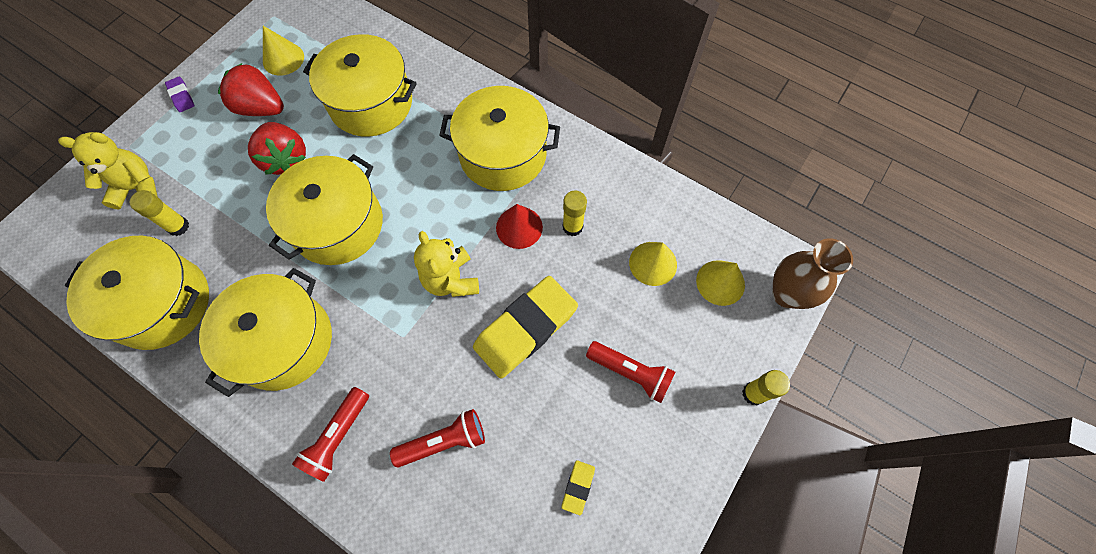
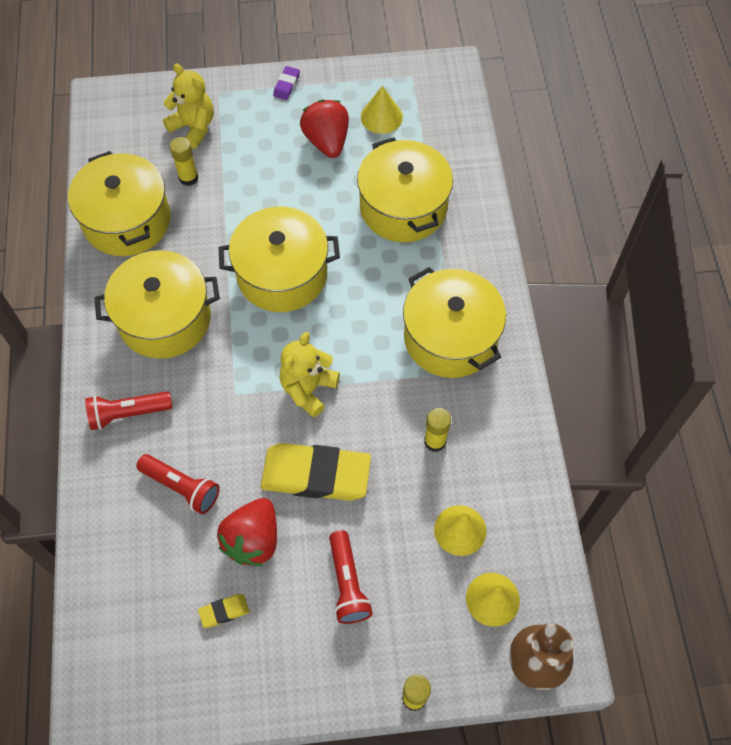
camera: 50 degrees right, 5 degrees down
red strawberry [248,122,306,175] -> red strawberry moved to [217,498,277,566]
red cone [496,204,543,249] -> none

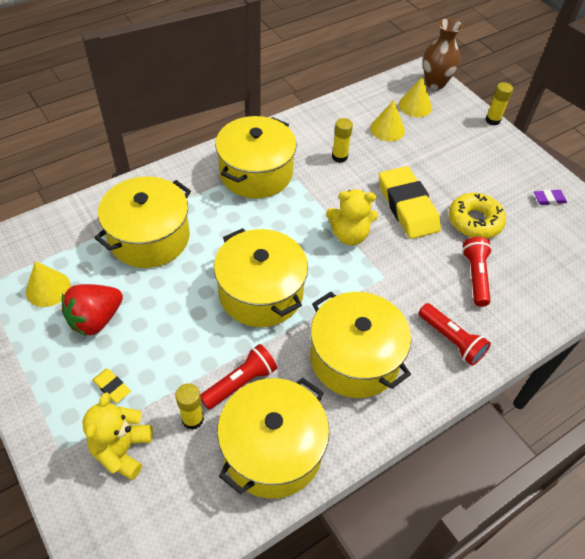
camera: 120 degrees left, 10 degrees down
yellow eraser [198,594,249,628] -> yellow eraser moved to [92,369,131,403]
red strawberry [217,498,277,566] -> yellow donut [449,193,506,238]
purple eraser [273,66,300,100] -> purple eraser moved to [534,190,567,205]
red flashlight [329,530,373,624] -> red flashlight moved to [200,344,277,410]

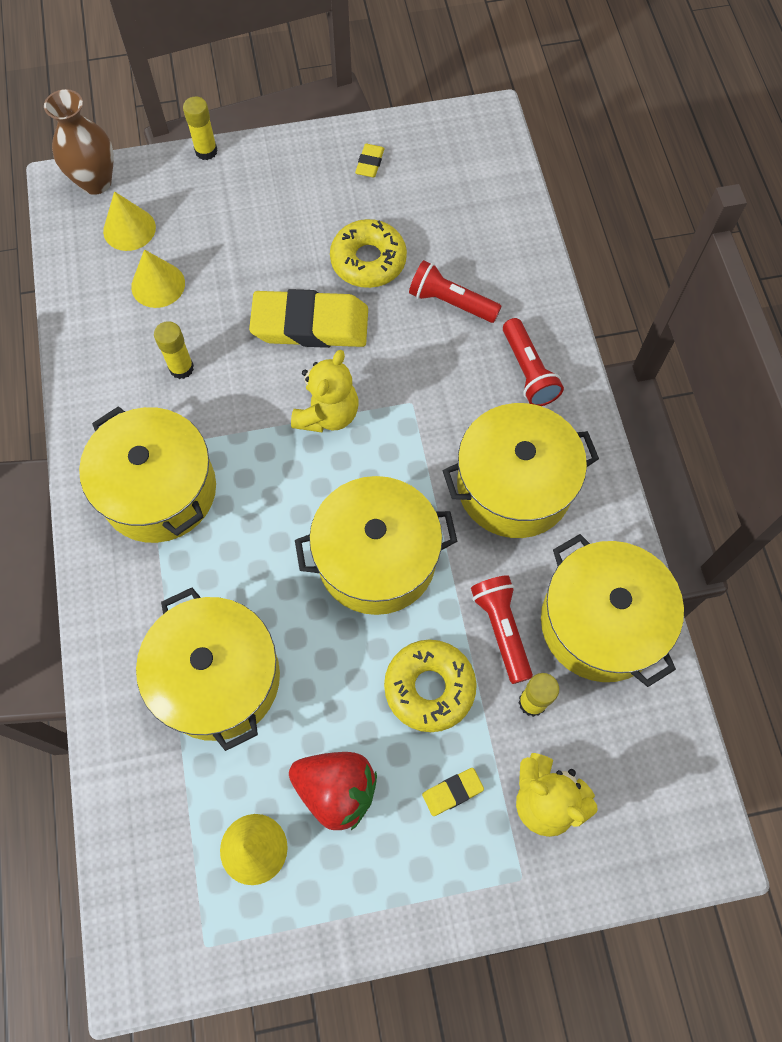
camera: 65 degrees left, 15 degrees up
red strawberry [62,284,123,336] -> red strawberry turned 45 degrees counterclockwise [289,752,377,830]
red flashlight [419,303,491,366] -> red flashlight turned 90 degrees clockwise [503,318,564,406]
purple eraser [534,190,567,205] -> yellow eraser [355,144,384,178]
none -> yellow donut [384,639,477,732]

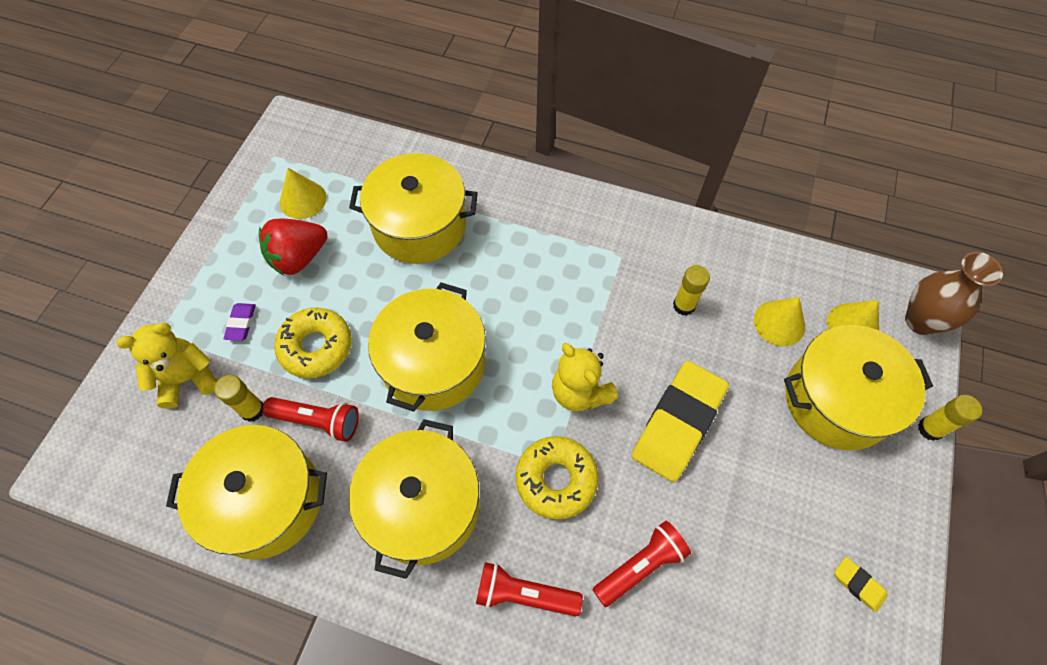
camera: 120 degrees right, 5 degrees down
yellow pot [79,406,216,543] -> yellow pot moved to [784,325,933,450]
yellow donut [330,219,407,288] -> yellow donut moved to [516,436,599,520]
yellow eraser [422,768,484,816] -> purple eraser [224,303,256,341]

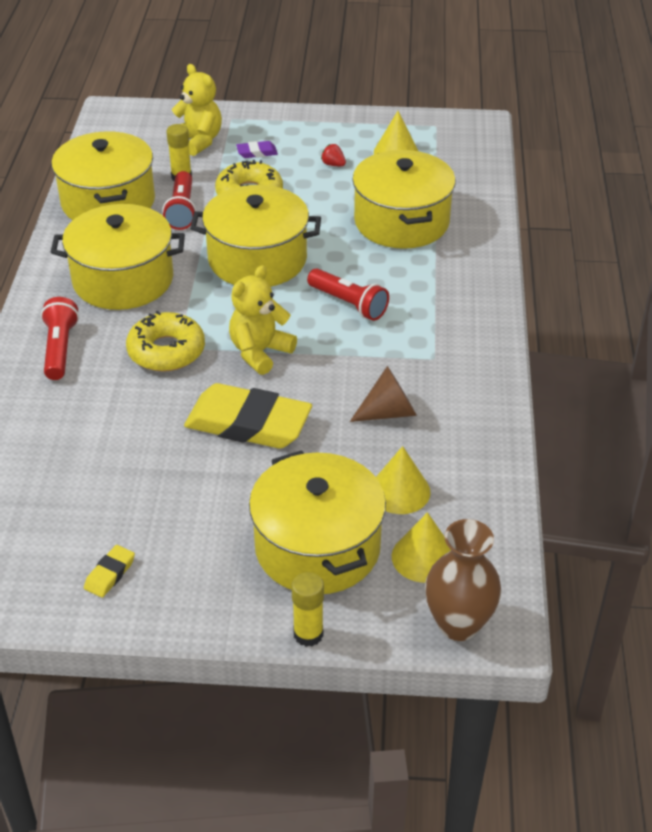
camera: 75 degrees right, 20 degrees down
red strawberry [259,218,327,276] -> red strawberry [321,144,346,166], size x0.43
red flashlight [592,521,691,607] -> red flashlight moved to [307,268,389,321]
yellow glue stick [673,265,710,316] -> brown cone [350,366,417,422]

